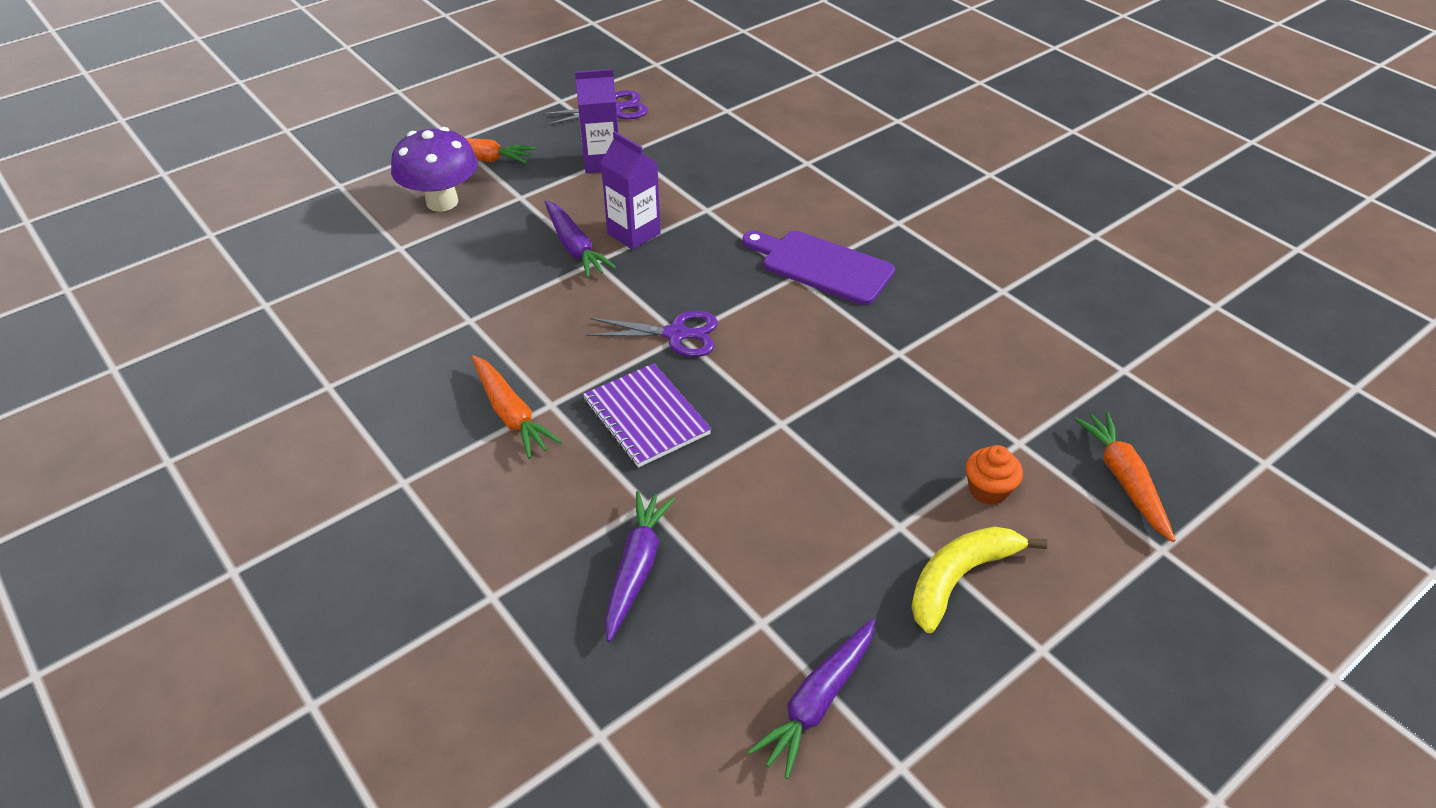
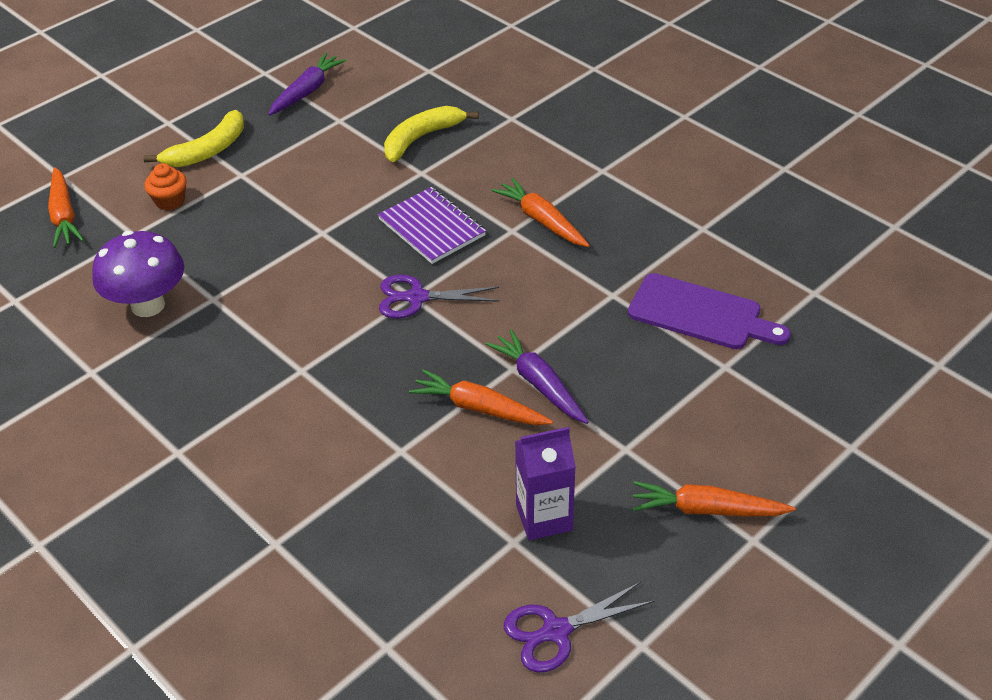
camera: 175 degrees right, 0 degrees up
purple mushroom [391,127,478,212] -> purple mushroom moved to [92,231,184,317]
purple carton [601,132,661,250] -> orange carrot [409,369,553,425]
purple carrot [605,491,675,642] -> yellow banana [384,106,479,162]
purple cutting board [743,231,895,305] -> purple cutting board moved to [628,273,791,349]

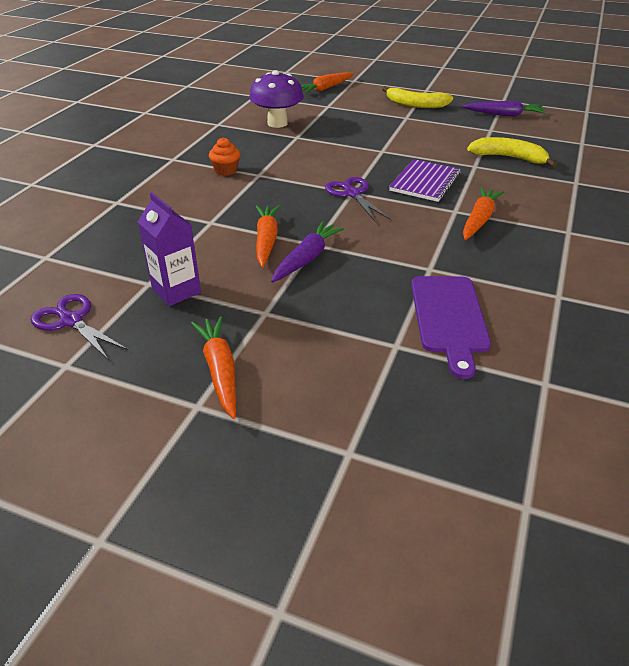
camera: 65 degrees right, 5 degrees down
orange cupcake [145,163,187,210] -> orange cupcake moved to [209,138,240,176]

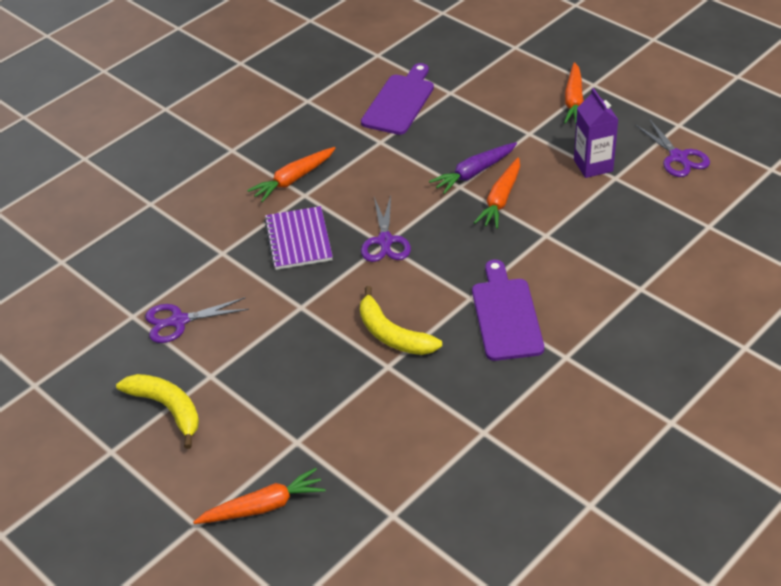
camera: 155 degrees left, 5 degrees up
orange cupcake [209,138,240,176] -> purple cutting board [472,260,544,361]
purple mushroom [249,70,304,128] -> none
purple notebook [389,159,461,202] -> purple notebook turned 60 degrees counterclockwise [264,206,333,270]
purple carrot [462,101,546,117] -> none
yellow banana [467,137,557,167] -> yellow banana moved to [360,286,442,355]
none -> purple scissors [145,297,249,343]

